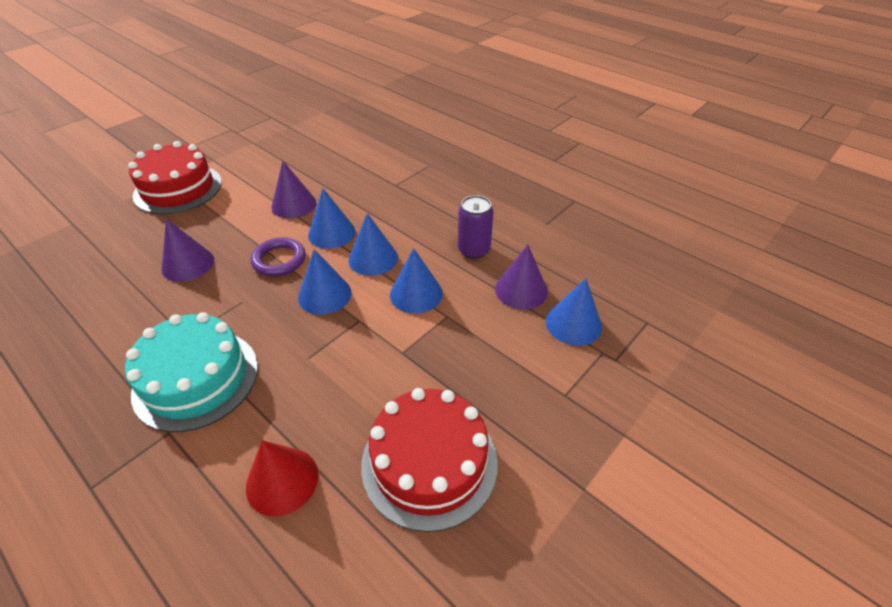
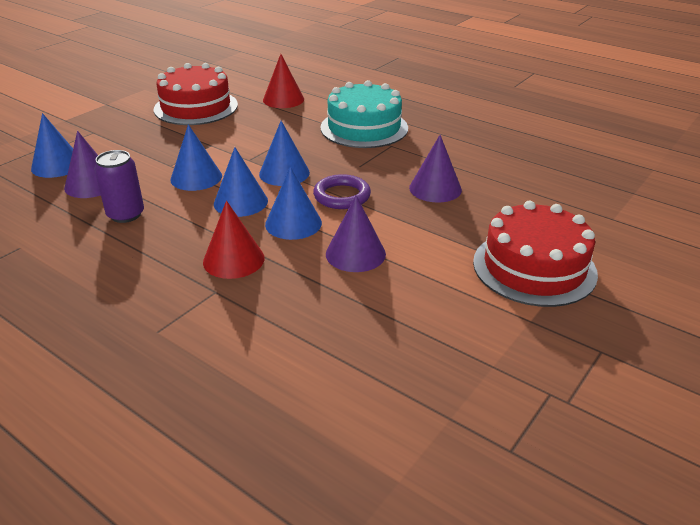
camera: 175 degrees right, 10 degrees down
none -> red cone [203,201,264,279]

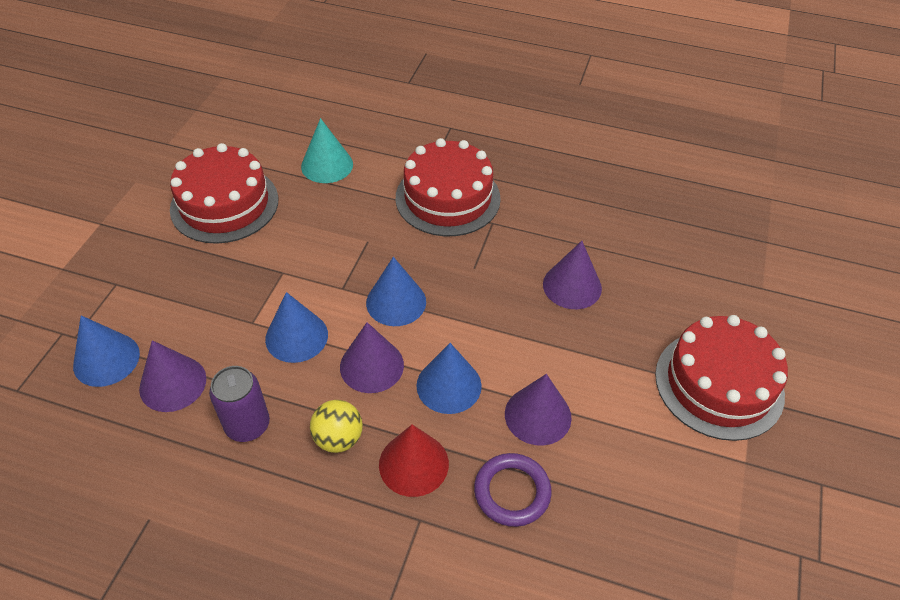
camera: 20 degrees left, 15 degrees up
blue cone [214,147,268,217] -> purple cone [340,322,404,393]
red cone [263,54,304,108] -> turquoise cone [301,118,353,183]
purple ring [313,174,371,209] -> purple ring moved to [474,453,552,527]
turquoise cake [320,80,408,148] -> red cake [396,138,501,236]
none -> yellow ball [310,400,363,453]

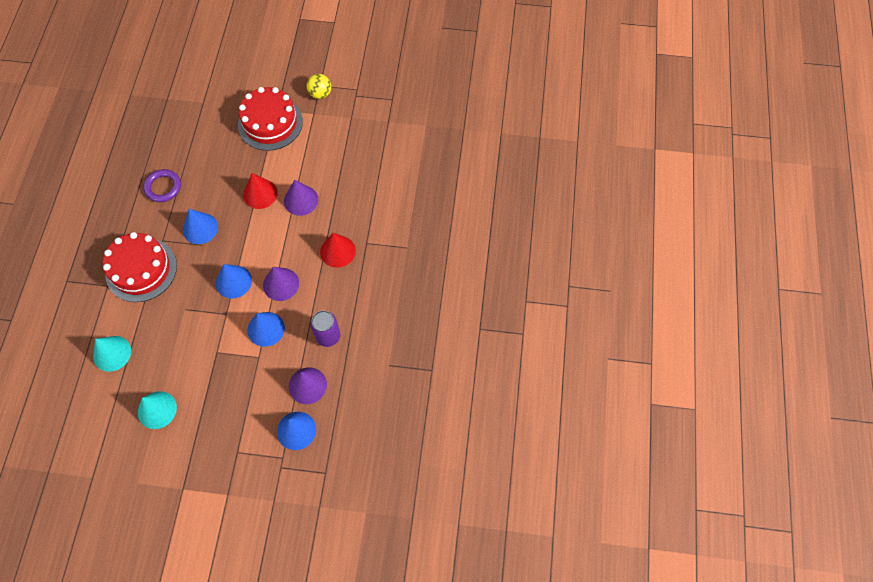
camera: 100 degrees left, 15 degrees up
red cake [170,143,278,244] -> turquoise cone [138,391,177,429]
yellow ball [310,400,363,453] -> yellow ball moved to [307,74,331,99]
blue cone [416,343,482,414] -> blue cone moved to [183,209,218,244]
purple ring [474,453,552,527] -> purple ring moved to [143,169,181,202]
purple cone [543,241,602,309] -> none
none -> red cone [243,173,278,209]

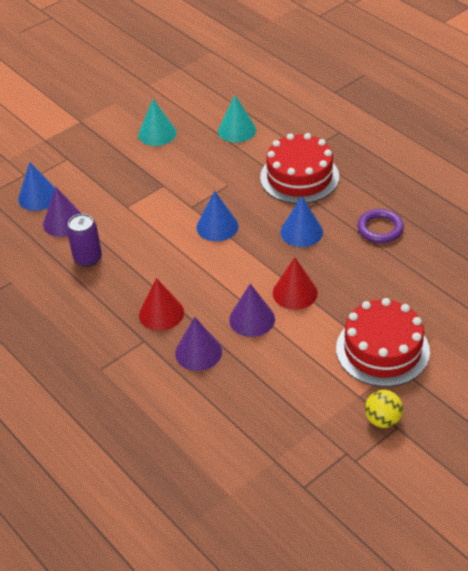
camera: 135 degrees right, 20 degrees down
blue cone [248,312,285,347] -> none
purple cone [263,267,299,301] -> purple cone moved to [175,317,222,371]

